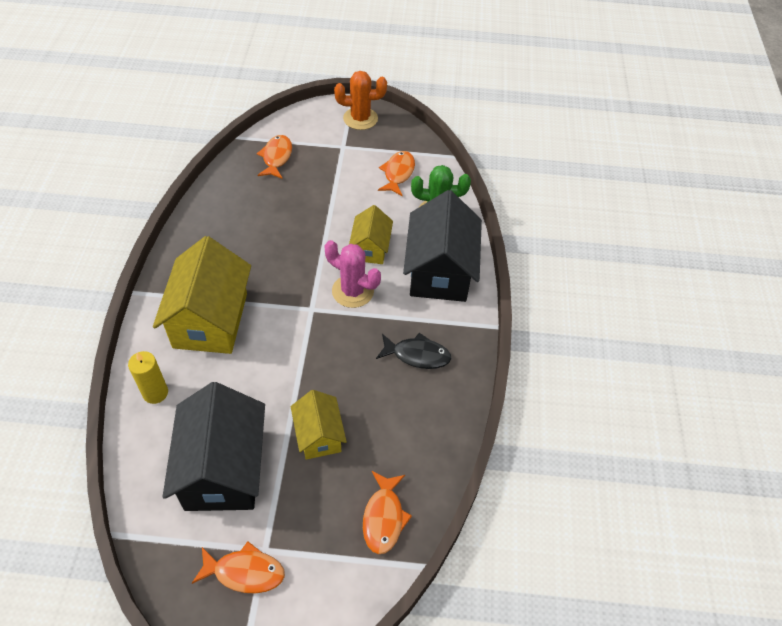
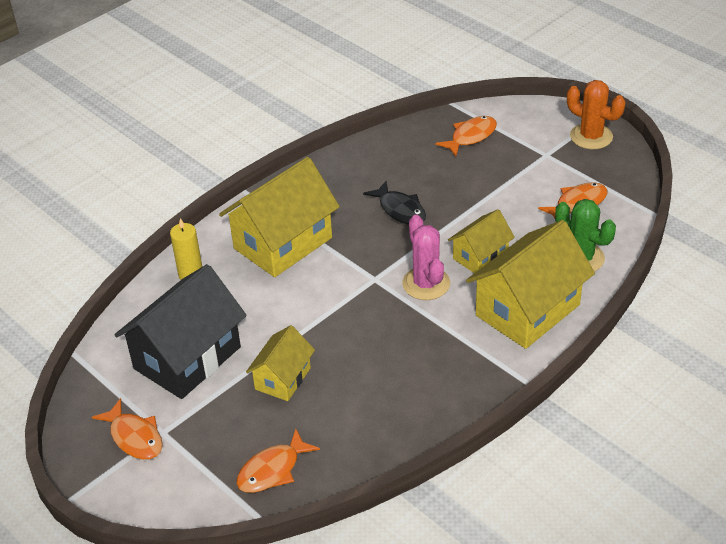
camera: 45 degrees right, 10 degrees down
black fish [376,333,451,369] -> black fish moved to [363,181,426,225]
black house [403,190,482,302] -> yellow house [466,220,595,349]

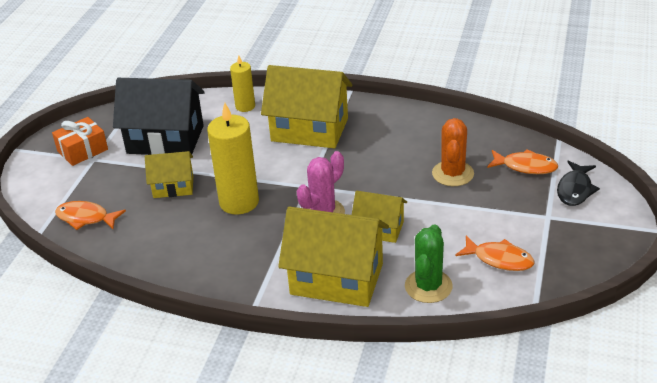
camera: 60 degrees right, 5 degrees down
orange fish [92,398,163,460] -> orange gift [52,117,108,166]
black fish [363,181,426,225] -> black fish moved to [557,161,600,206]
orange cactus [567,80,625,149] -> orange cactus moved to [432,118,474,186]
none -> yellow candle [207,103,259,215]

